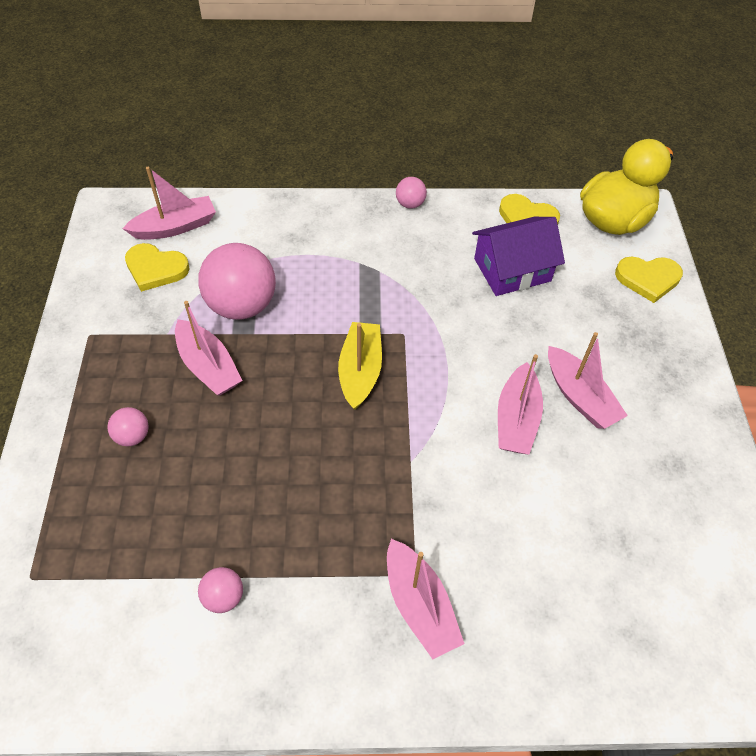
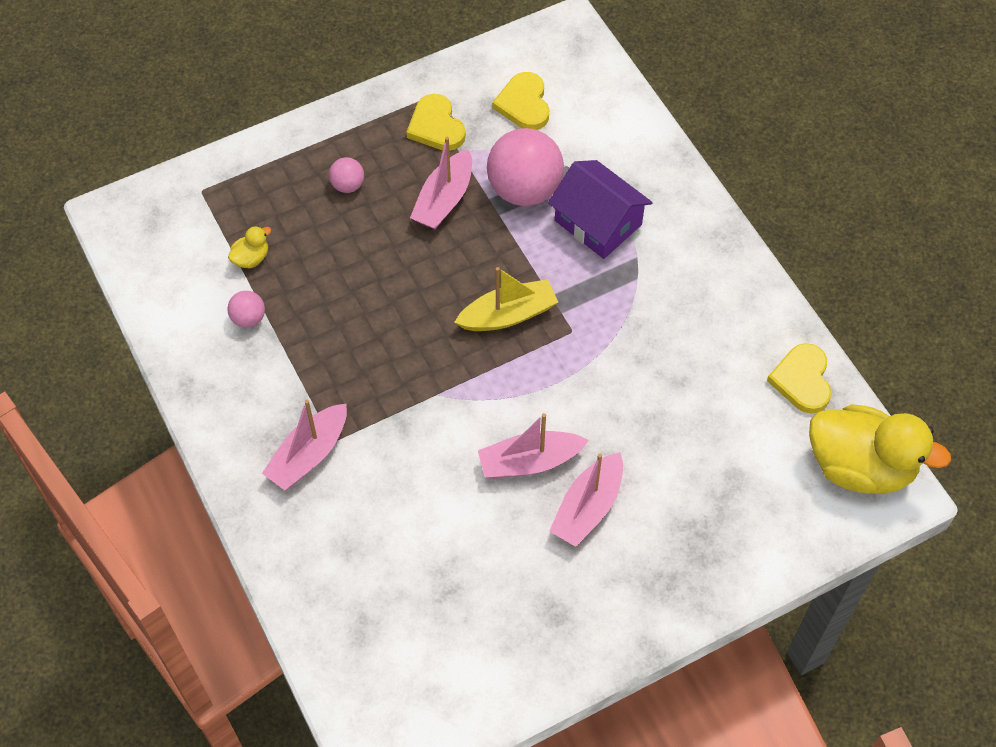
camera: 65 degrees right, 5 degrees up
pink boat [122,167,216,240] -> none
pink ball [396,177,427,209] -> none
purple house [472,217,565,296] -> purple house moved to [548,160,653,259]
yellow heart [615,256,683,303] -> yellow heart moved to [406,94,466,151]
none -> yellow duck [228,226,271,268]

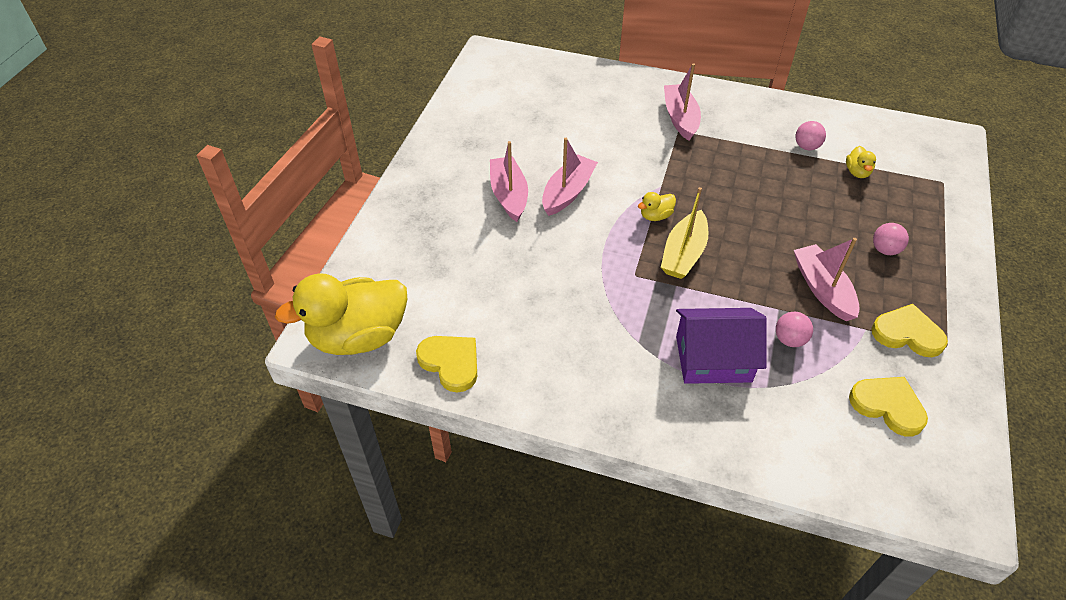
camera: 135 degrees right, 10 degrees down
pink ball [487,128,564,206] -> pink ball [776,312,813,347], size x0.46
none -> yellow duck [638,192,676,221]

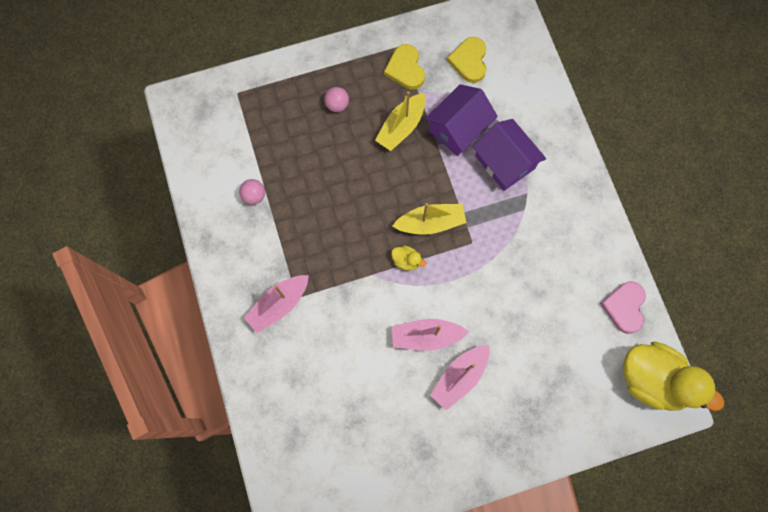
camera: 125 degrees left, 25 degrees up
yellow heart [416,336,477,393] -> pink heart [600,281,646,334]
pink ball [776,312,813,347] -> purple house [425,84,498,156]
pink boat [794,238,860,321] -> yellow boat [375,91,426,151]
yellow duck [846,146,876,178] -> none

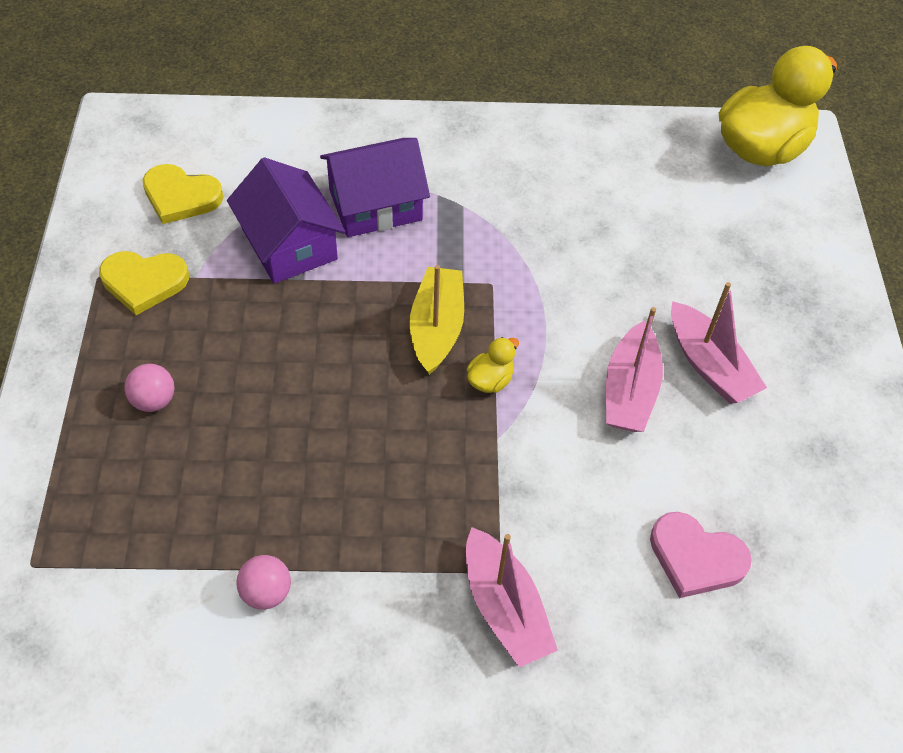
camera: 75 degrees left, 20 degrees down
yellow boat [375,91,426,151] -> none
pink heart [600,281,646,334] -> pink heart moved to [650,512,752,598]

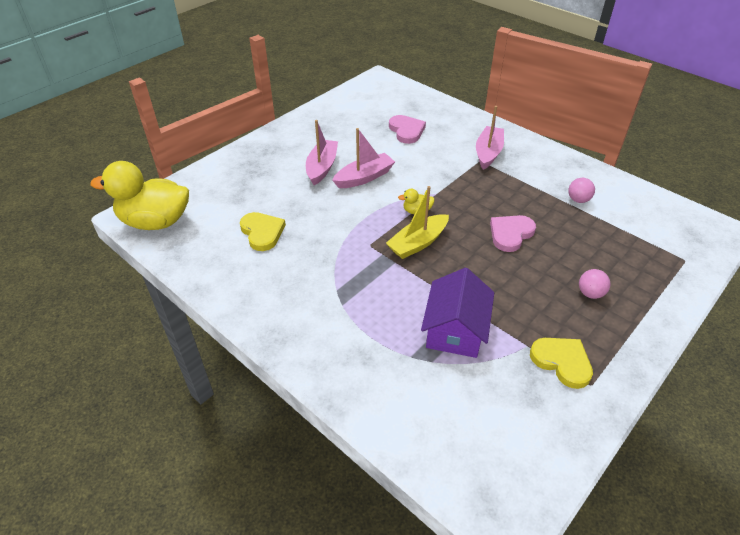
camera: 135 degrees left, 10 degrees down
yellow heart [143,164,223,224] -> yellow heart moved to [240,212,286,251]
purple house [320,138,430,237] -> none
none -> pink heart [490,215,536,252]

